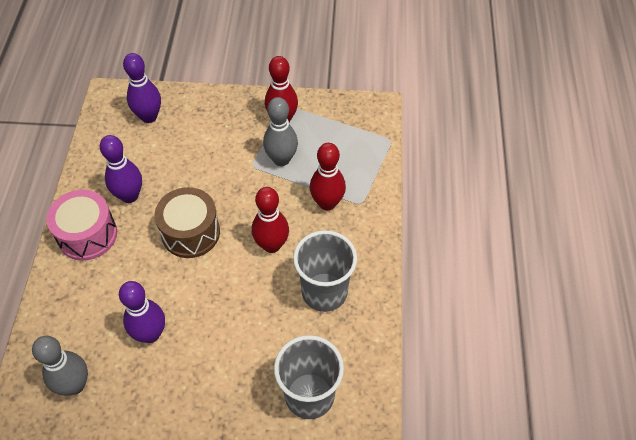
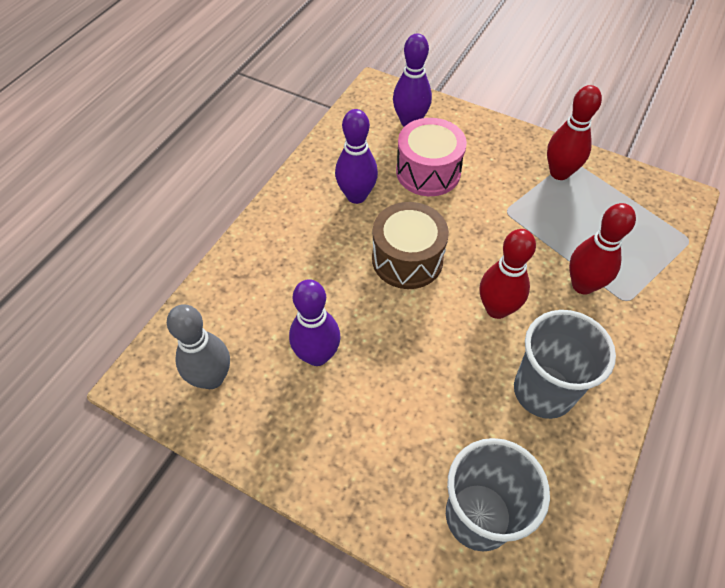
camera: 25 degrees right, 0 degrees up
pink drum [46,190,117,261] -> pink drum moved to [396,118,467,196]
grey bowling pin [263,97,298,166] -> none

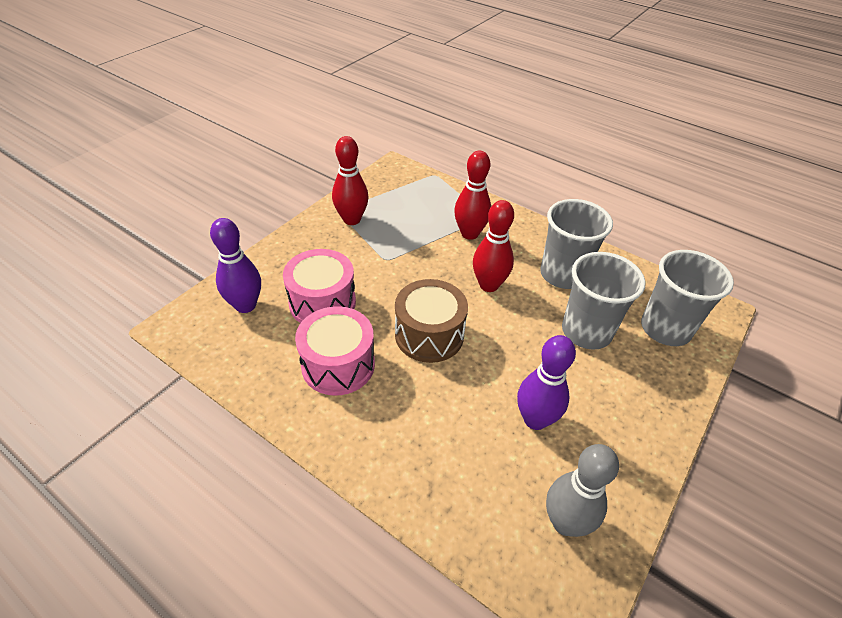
camera: 85 degrees left, 10 degrees down
purple bowling pin [335,109,378,204] -> pink drum [295,306,375,396]
none -> grey cup [562,252,646,350]

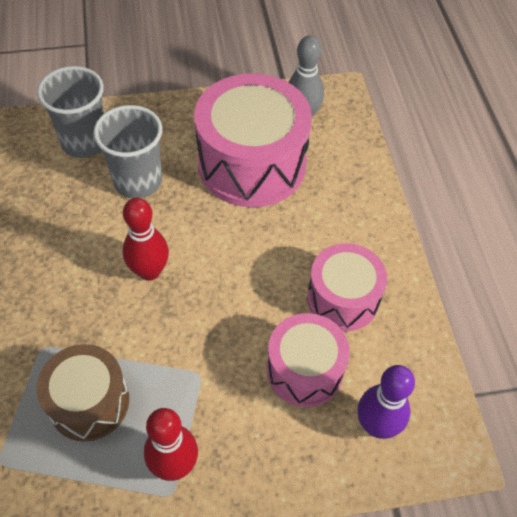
camera: 135 degrees left, 10 degrees up
brown drum [395,279,468,363] -> brown drum moved to [36,344,129,442]
red bowling pin [454,151,491,240] -> none
purple bowling pin [517,335,576,430] -> pink drum [194,73,312,207]
grey cup [540,199,613,289] -> none

